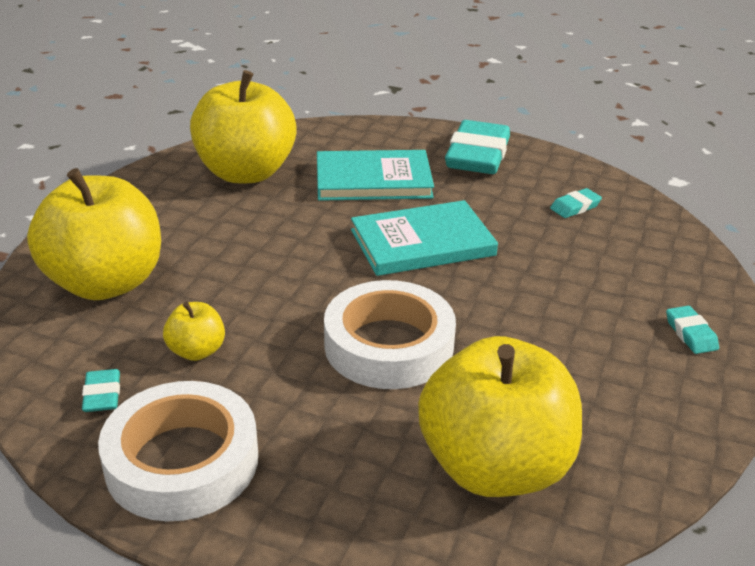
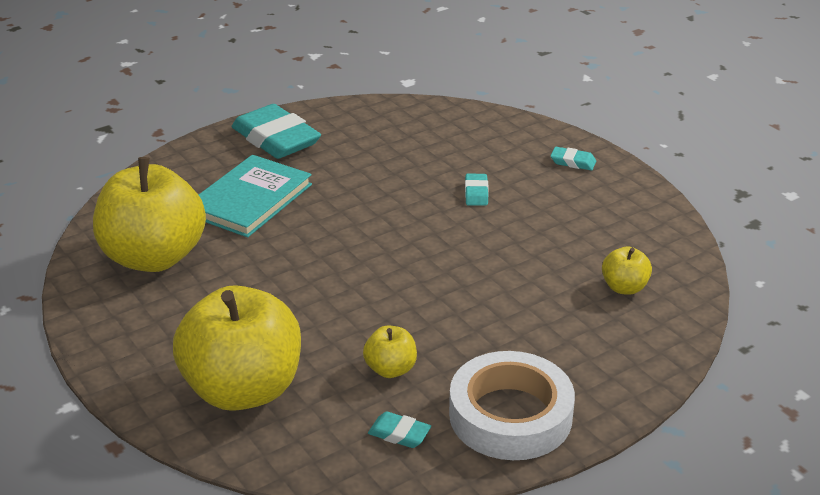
camera: 55 degrees left, 0 degrees up
white tape [324,280,456,389] -> none
turquoise book [351,200,498,276] -> none
yellow apple [418,336,582,497] -> yellow apple [602,246,652,295], size x0.44
turquoise eraser [550,188,602,218] -> turquoise eraser moved to [465,174,489,206]

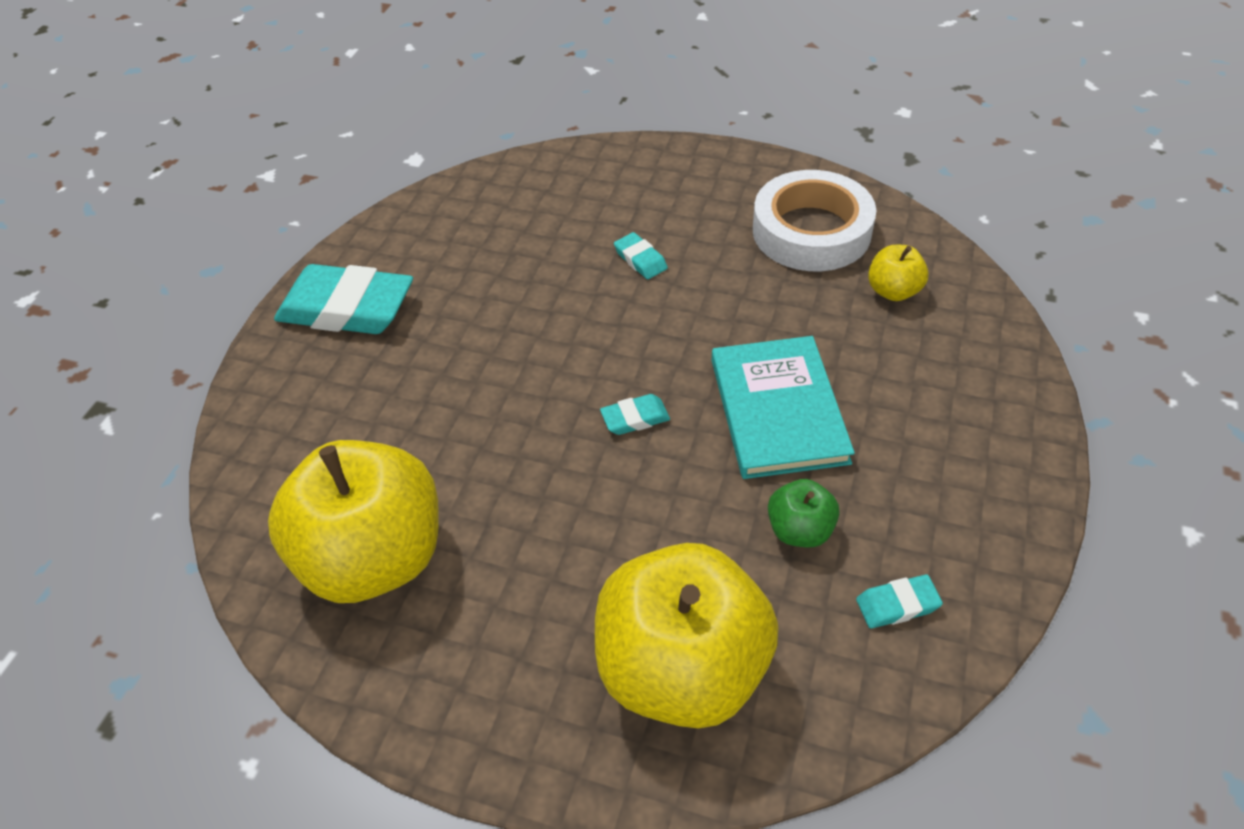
camera: 35 degrees left, 15 degrees up
turquoise book [199,155,312,237] -> turquoise book moved to [712,336,855,479]
yellow apple [363,326,417,378] -> green apple [768,479,840,547]
white tape [449,351,575,460] -> white tape moved to [753,170,876,271]
turquoise eraser [550,147,596,170] -> turquoise eraser moved to [600,394,670,435]

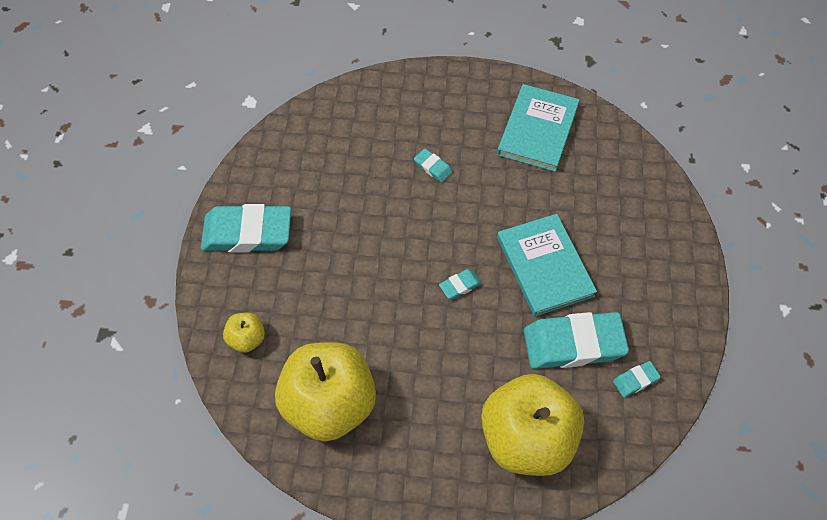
camera: 15 degrees left, 10 degrees up
white tape [753,170,876,271] -> turquoise book [497,84,580,172]
green apple [768,479,840,547] -> turquoise eraser [524,312,629,369]
yellow apple [868,245,928,301] -> yellow apple moved to [223,313,265,353]

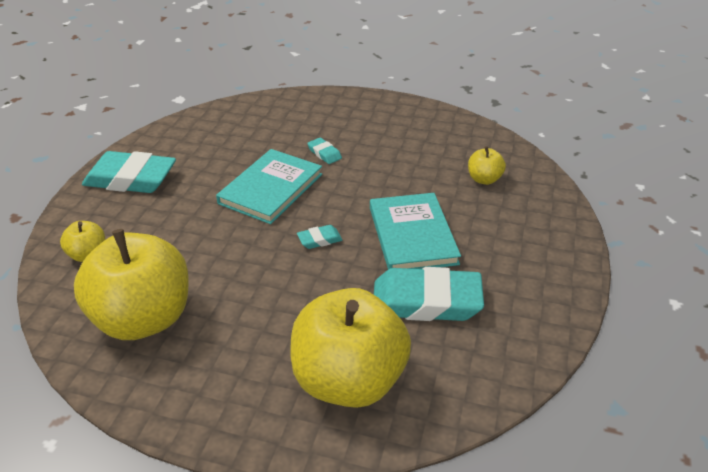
camera: 10 degrees right, 20 degrees down
turquoise book [497,84,580,172] -> turquoise book moved to [216,149,322,224]
turquoise eraser [613,361,661,397] -> none
none -> yellow apple [468,146,506,185]

